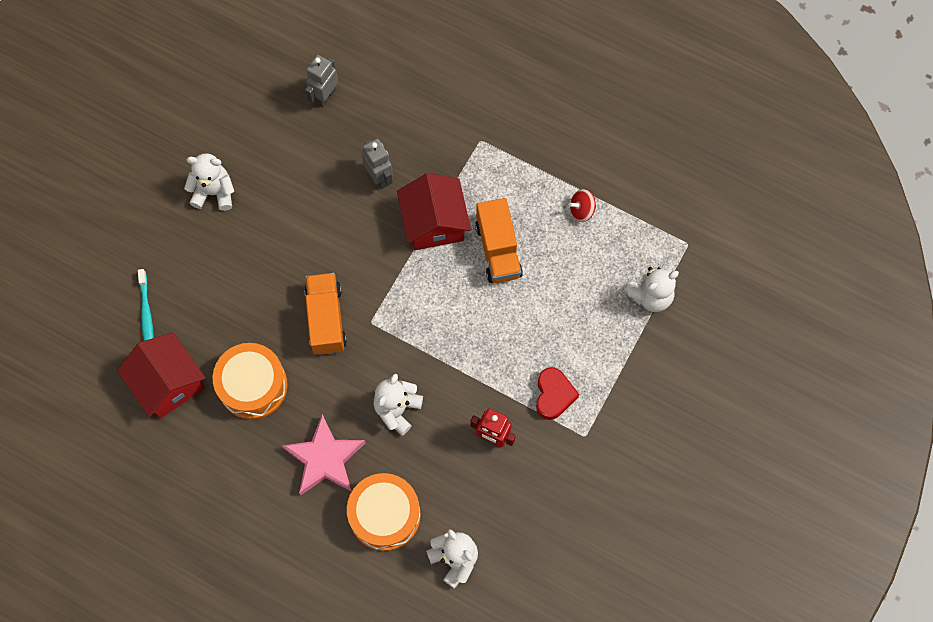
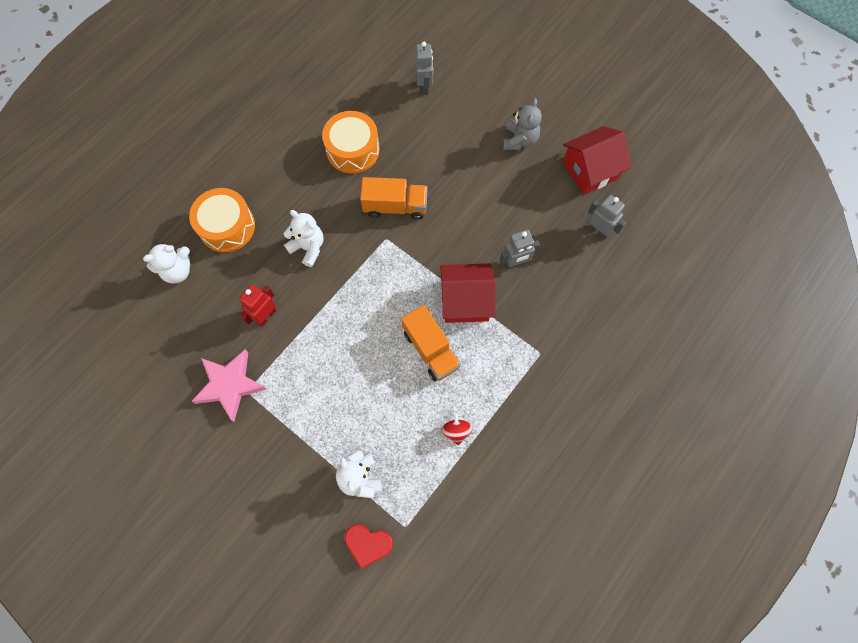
camera: 100 degrees right, 0 degrees up
red house [117,333,206,419] -> red house moved to [563,126,632,195]
turquoise toothbrush [138,269,154,341] -> grey robot [415,42,433,95]
white teddy bear [184,153,234,211] -> grey teddy bear [503,98,542,150]
pink star [282,414,365,495] -> pink star moved to [191,350,266,421]
orange truck [475,198,523,283] -> orange truck turned 120 degrees counterclockwise [401,305,461,382]
red heart [536,367,579,420] -> red heart moved to [344,524,393,569]

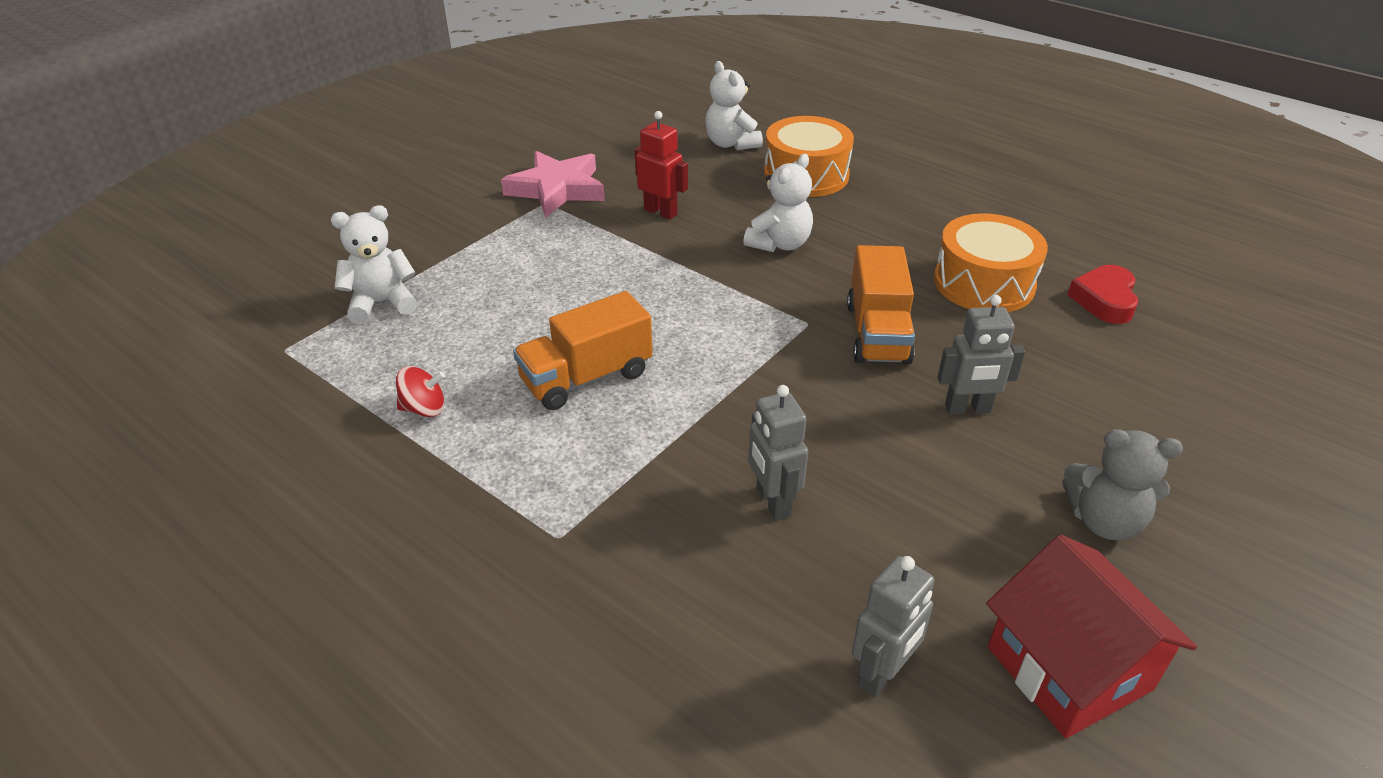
camera: 90 degrees right, 30 degrees down
red heart [344,524,393,569] -> red heart moved to [1067,265,1139,324]
grey robot [415,42,433,95] -> grey robot moved to [938,295,1025,415]
red house [440,263,496,323] -> none

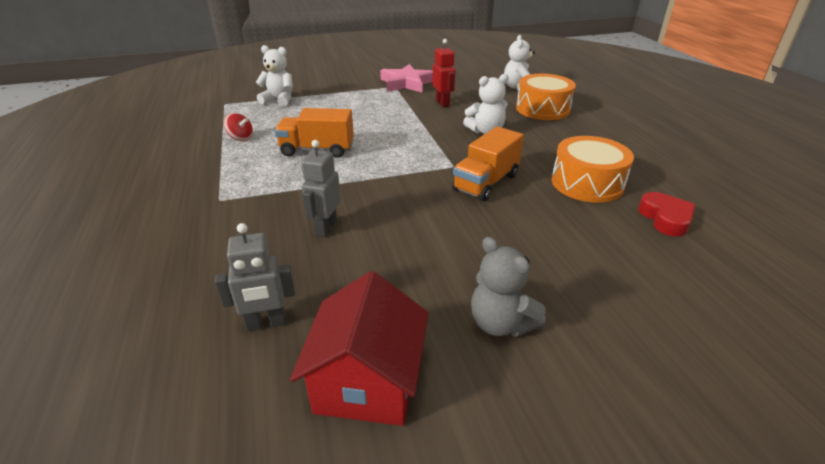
camera: 35 degrees right, 5 degrees down
grey robot [938,295,1025,415] -> none
red heart [1067,265,1139,324] -> red heart turned 120 degrees clockwise [638,192,695,236]

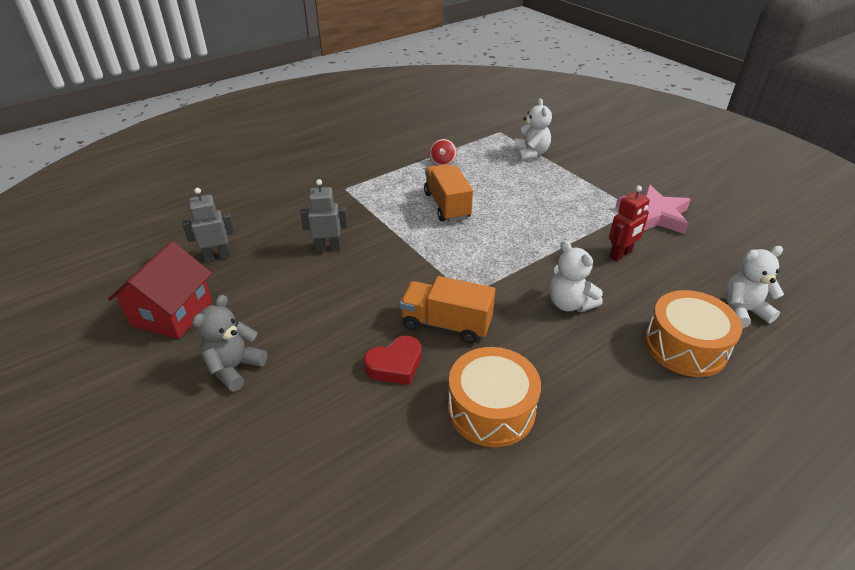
camera: 70 degrees right, 5 degrees up
grey robot [215,223,295,331] -> grey robot turned 105 degrees clockwise [182,188,235,262]
red house [290,271,428,426] -> red house turned 60 degrees counterclockwise [108,241,212,339]
red heart [638,192,695,236] -> red heart moved to [364,336,422,385]

